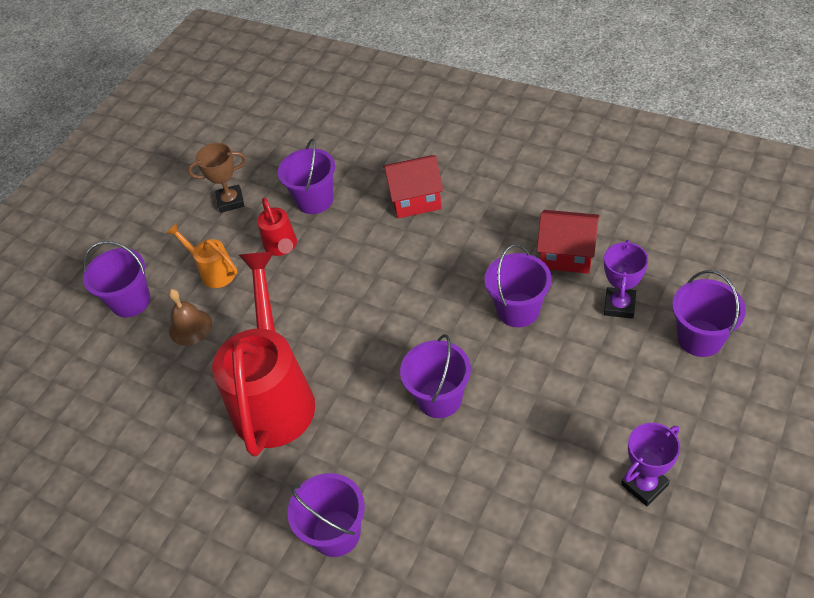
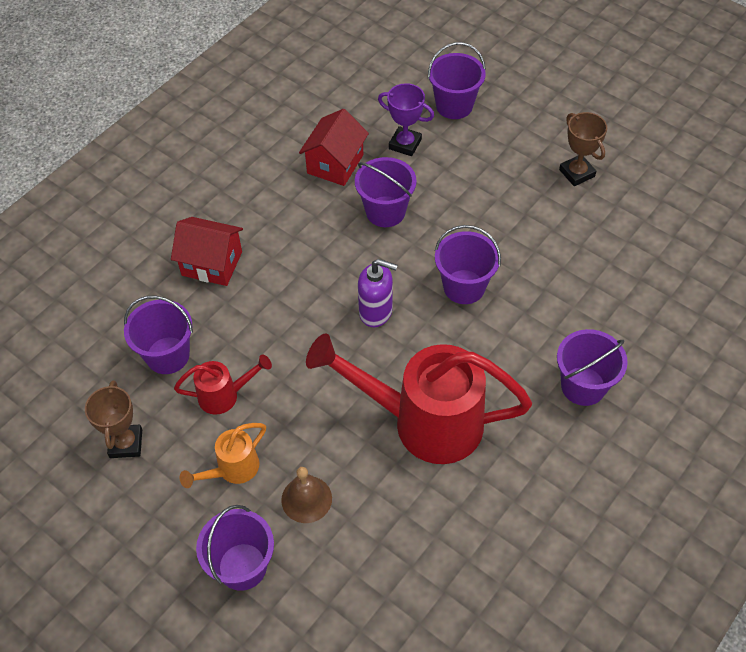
camera: 85 degrees left, 5 degrees up
red house [383,155,443,218] -> red house turned 75 degrees counterclockwise [171,217,243,286]
purple trophy [621,423,680,506] -> brown trophy [559,112,607,186]
none -> purple soap dispenser [358,259,398,327]

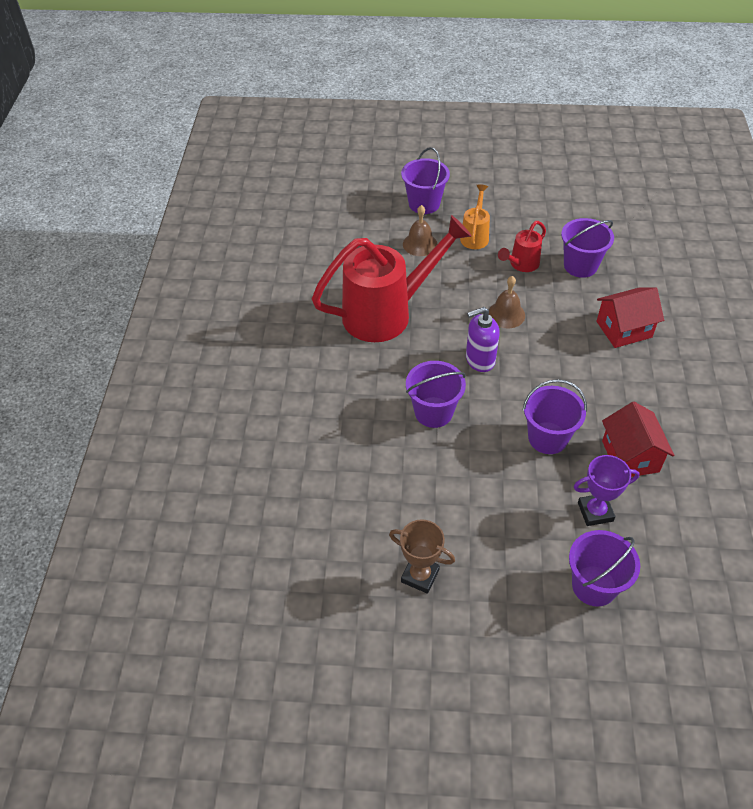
camera: 145 degrees right, 5 degrees down
brown trophy [85,380,142,458] -> none
purple bucket [557,329,628,406] -> none
none -> brown bell [489,276,525,328]

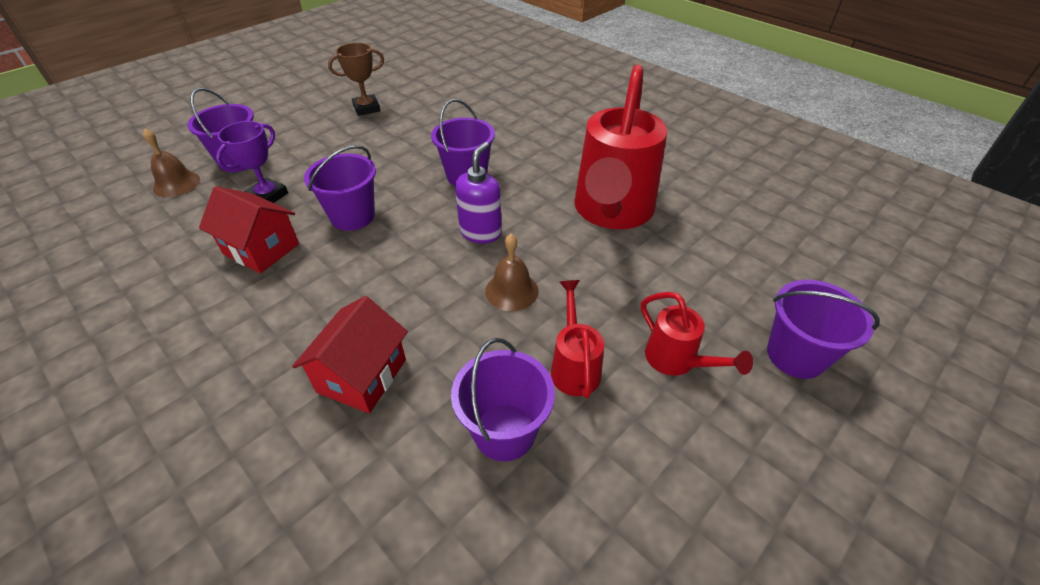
camera: 130 degrees right, 5 degrees down
brown bell [403,205,437,256] -> brown bell moved to [143,129,200,197]
orange watering can [460,184,490,249] -> red watering can [641,292,753,376]

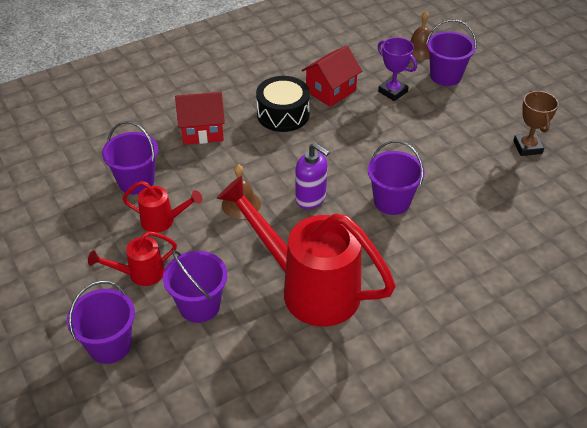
camera: 105 degrees right, 0 degrees up
red house [292,296,408,413] -> red house turned 45 degrees counterclockwise [175,92,225,145]
purple bucket [304,145,376,231] -> purple bucket moved to [163,250,227,323]
none -> black drum [256,76,310,132]

